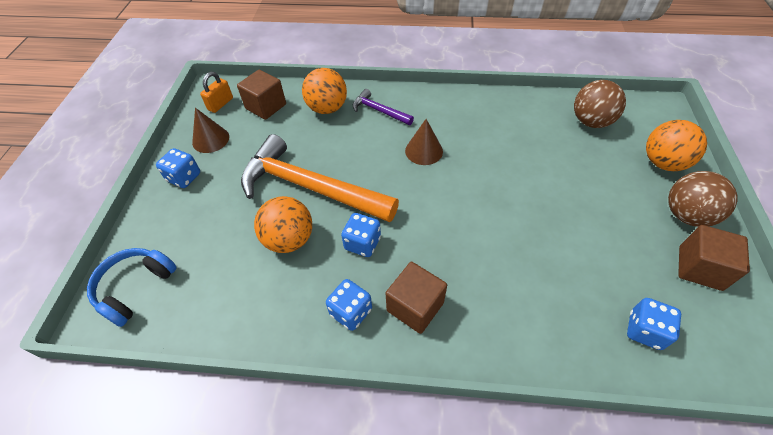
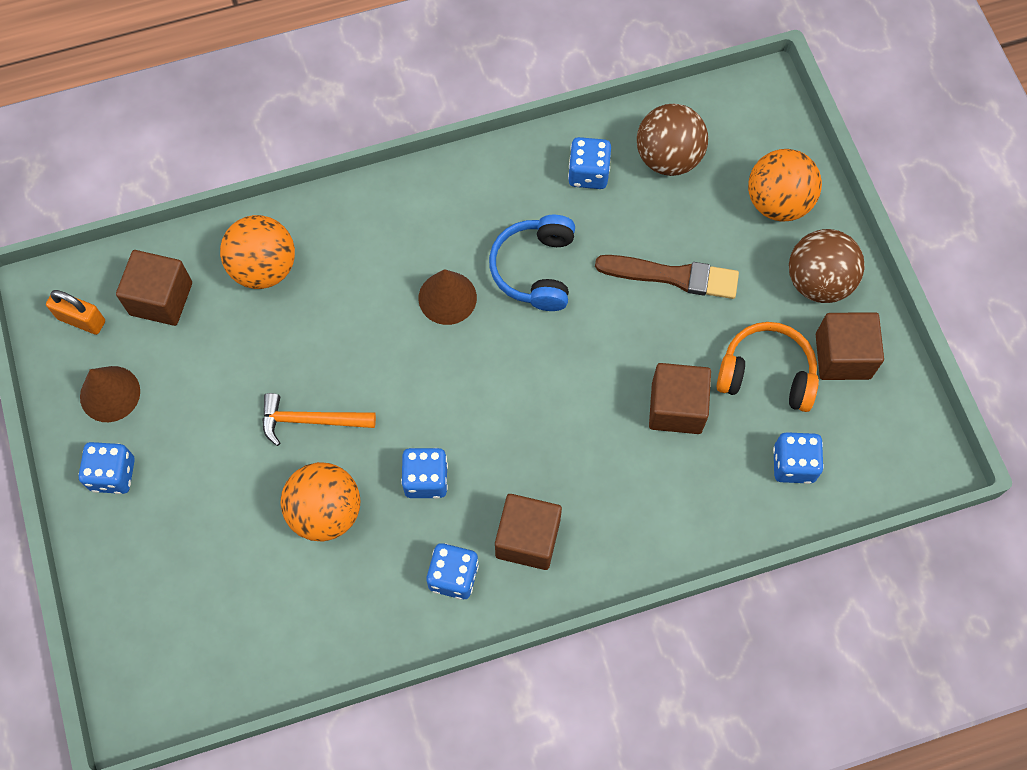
camera: 25 degrees left, 15 degrees up
blue headphones [87,248,177,327] -> blue headphones moved to [489,215,575,311]
orange padlock [200,72,233,113] -> orange padlock turned 75 degrees counterclockwise [46,290,105,335]
orange hammer [241,134,399,222] -> orange hammer [262,393,376,446], size x0.46
purple hammer [353,89,414,125] -> none
none -> blue dice [568,137,611,189]
none -> brown brush [595,255,739,299]
none -> brown cube [649,363,711,434]
none -> orange headphones [717,322,819,412]

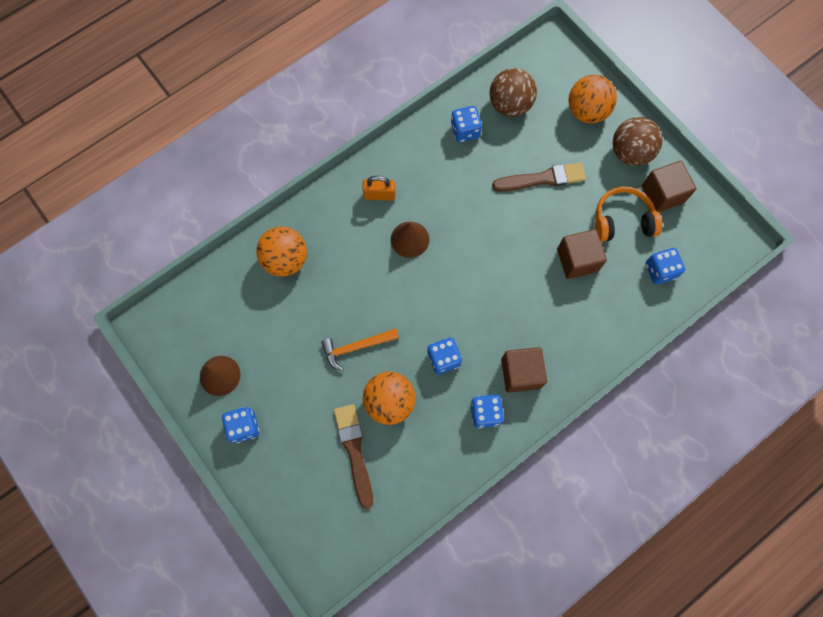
camera: 20 degrees left, 5 degrees up
orange padlock [46,290,105,335] -> orange padlock moved to [362,176,396,201]
brown cube [116,250,192,326] -> none
blue headphones [489,215,575,311] -> none
none -> brown brush [334,404,373,509]

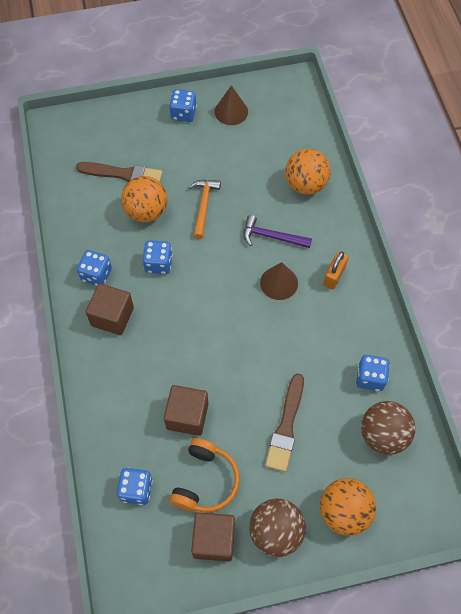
camera: 115 degrees right, 10 degrees down
none -> purple hammer [243,215,312,248]

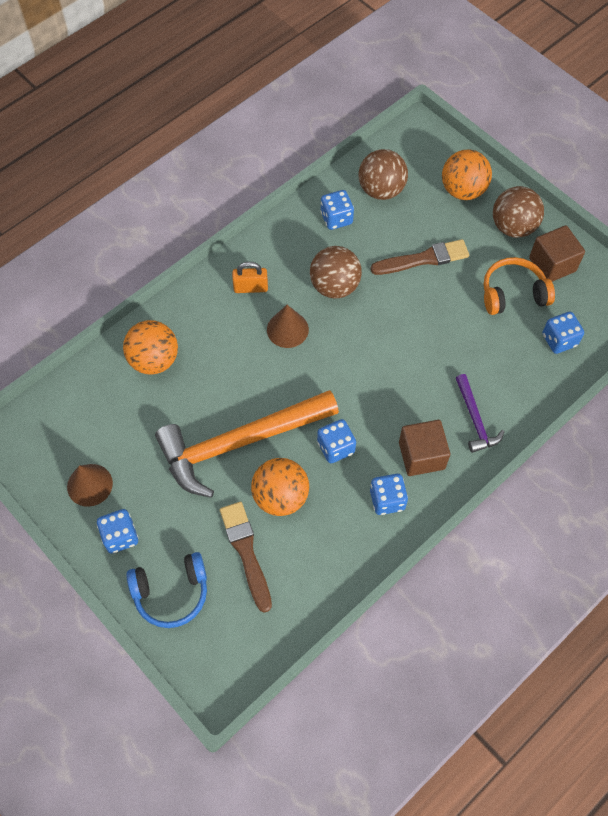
camera: 120 degrees left, 0 degrees up
brown cube [164,385,208,436] -> none
orange hammer [189,180,221,239] -> orange hammer [155,390,339,498], size x2.15
purple hammer [243,215,312,248] -> purple hammer moved to [456,374,505,453]
none -> blue headphones [126,552,207,628]
none -> brown ball [310,246,362,299]

